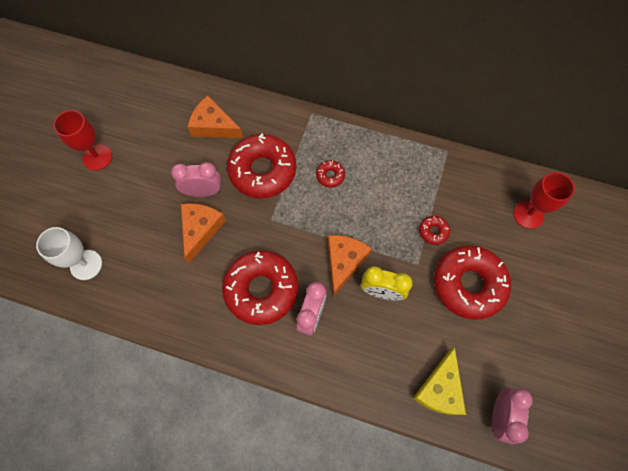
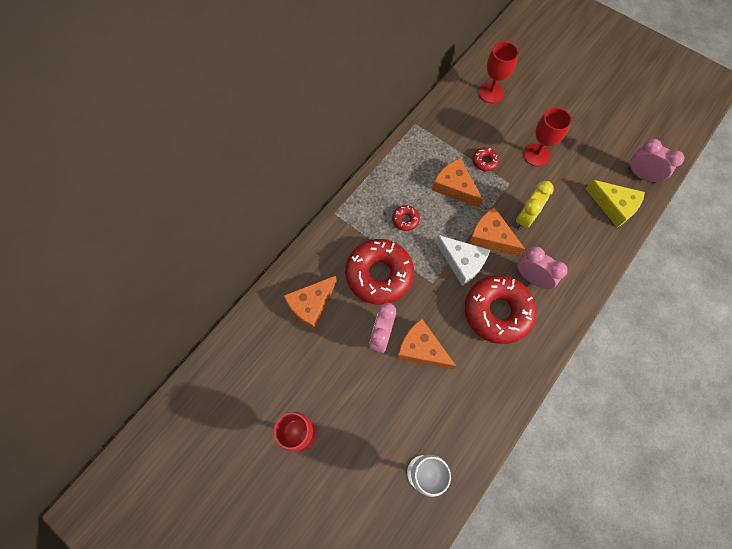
camera: 70 degrees left, 0 degrees up
red donut [434,245,511,320] -> red goblet [524,107,572,167]
none -> orange cheese [432,158,483,207]
none -> white cheese [436,235,490,286]

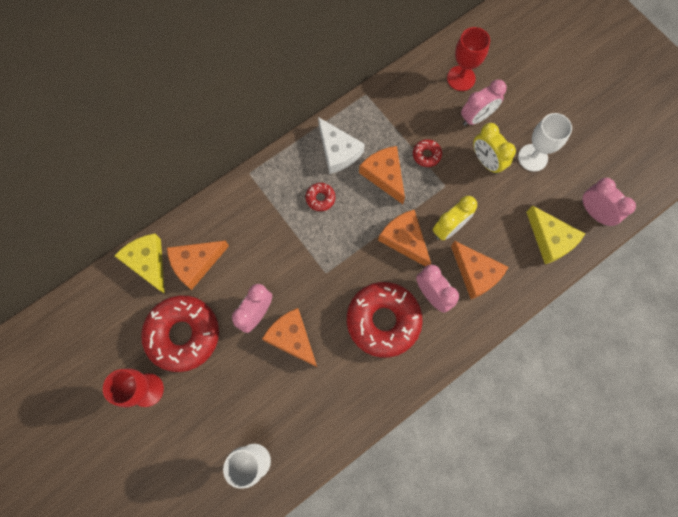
camera: 15 degrees right, 5 degrees up
red donut [345,239,414,305] -> red donut moved to [141,295,219,372]
white cheese [436,235,490,286] -> white cheese moved to [318,117,365,174]
red goblet [524,107,572,167] -> yellow clock [473,123,516,174]
none -> yellow cheese [114,234,165,294]
none -> orange cheese [451,241,508,299]
none -> pink clock [461,79,507,126]
none -> white goblet [518,113,572,172]

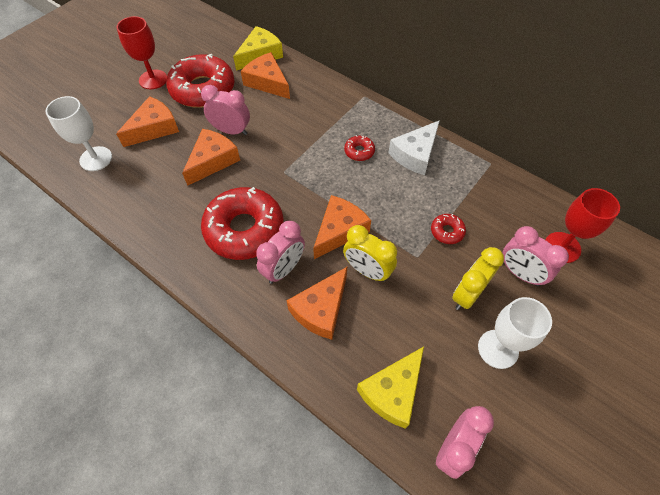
camera: 75 degrees right, 15 degrees down
orange cheese [359,146,405,204] -> orange cheese moved to [116,96,179,147]

